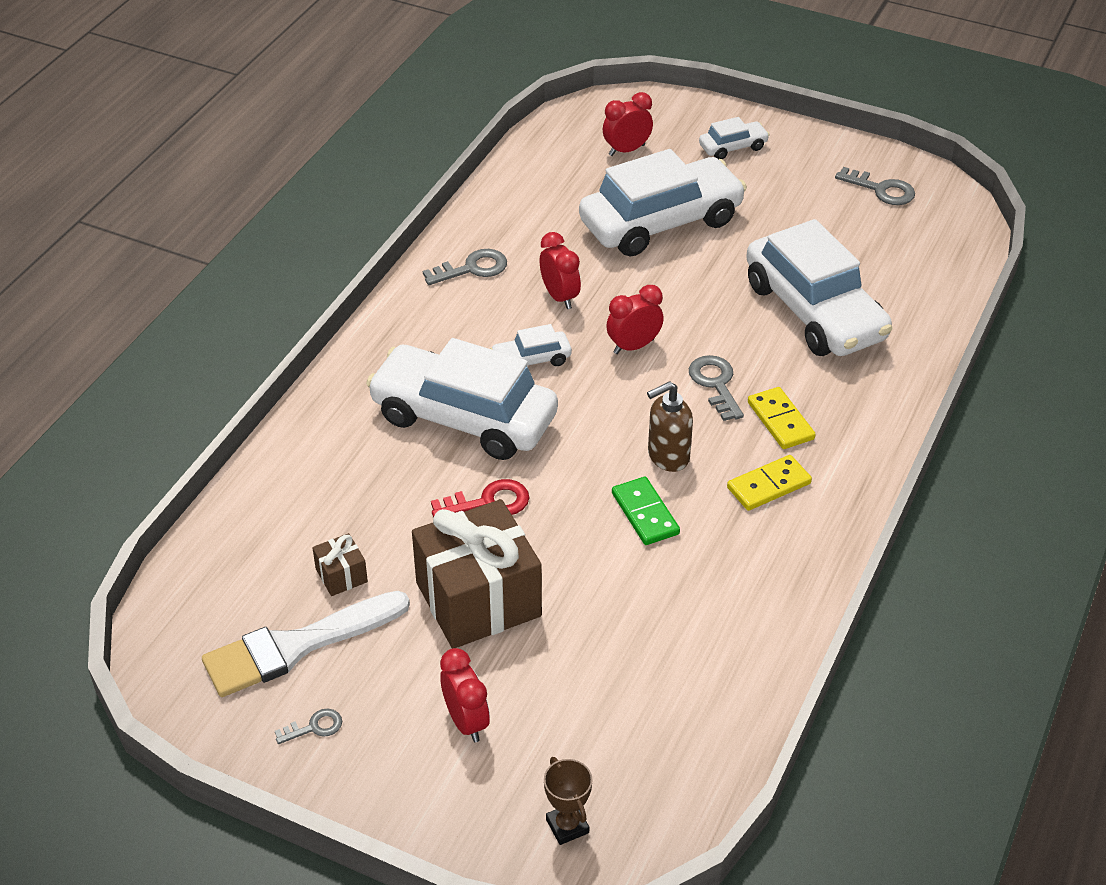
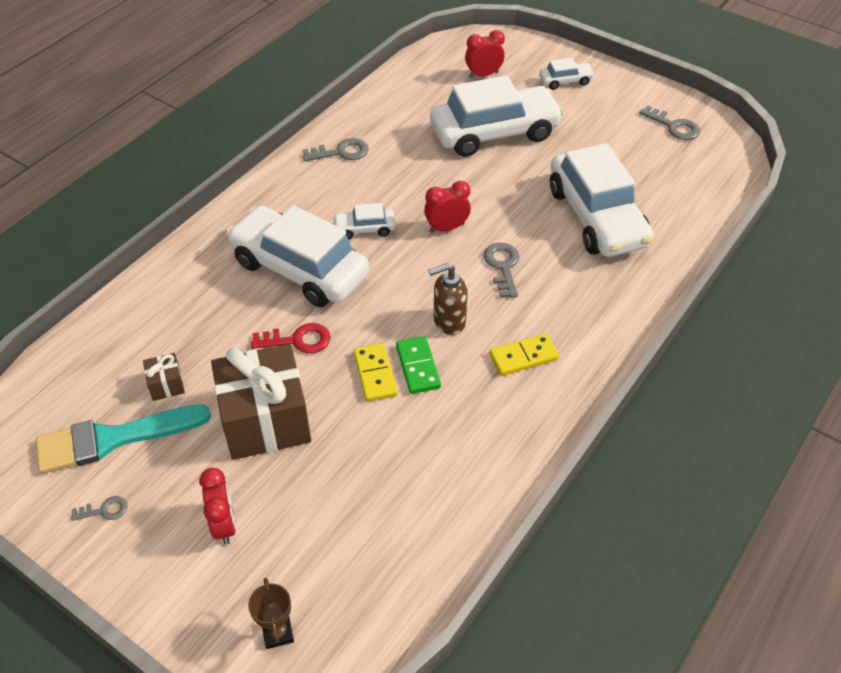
camera: 10 degrees right, 5 degrees up
white brush [202,591,410,697] -> turquoise brush [36,404,211,474]
red clock [540,232,581,309] -> none
yellow domino [748,387,816,449] -> yellow domino moved to [354,343,398,402]

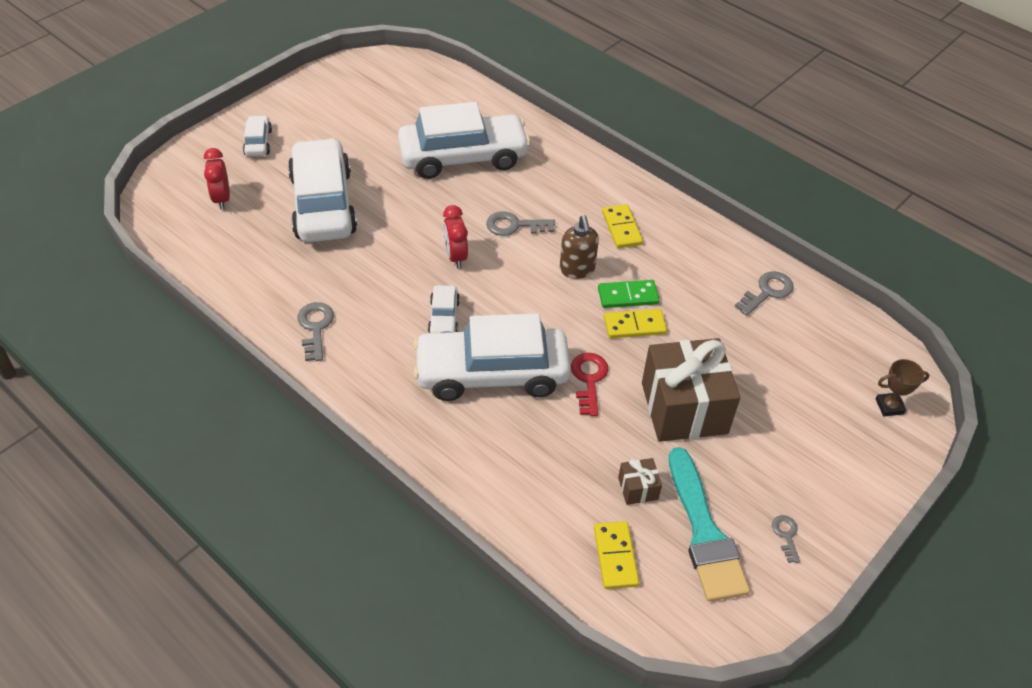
camera: 85 degrees left, 0 degrees up
red clock [199,468,236,545] -> none
white car [226,205,369,307] -> white car turned 45 degrees clockwise [413,313,571,401]
grey key [639,105,700,140] -> grey key moved to [735,271,794,316]
none -> yellow domino [594,521,639,589]

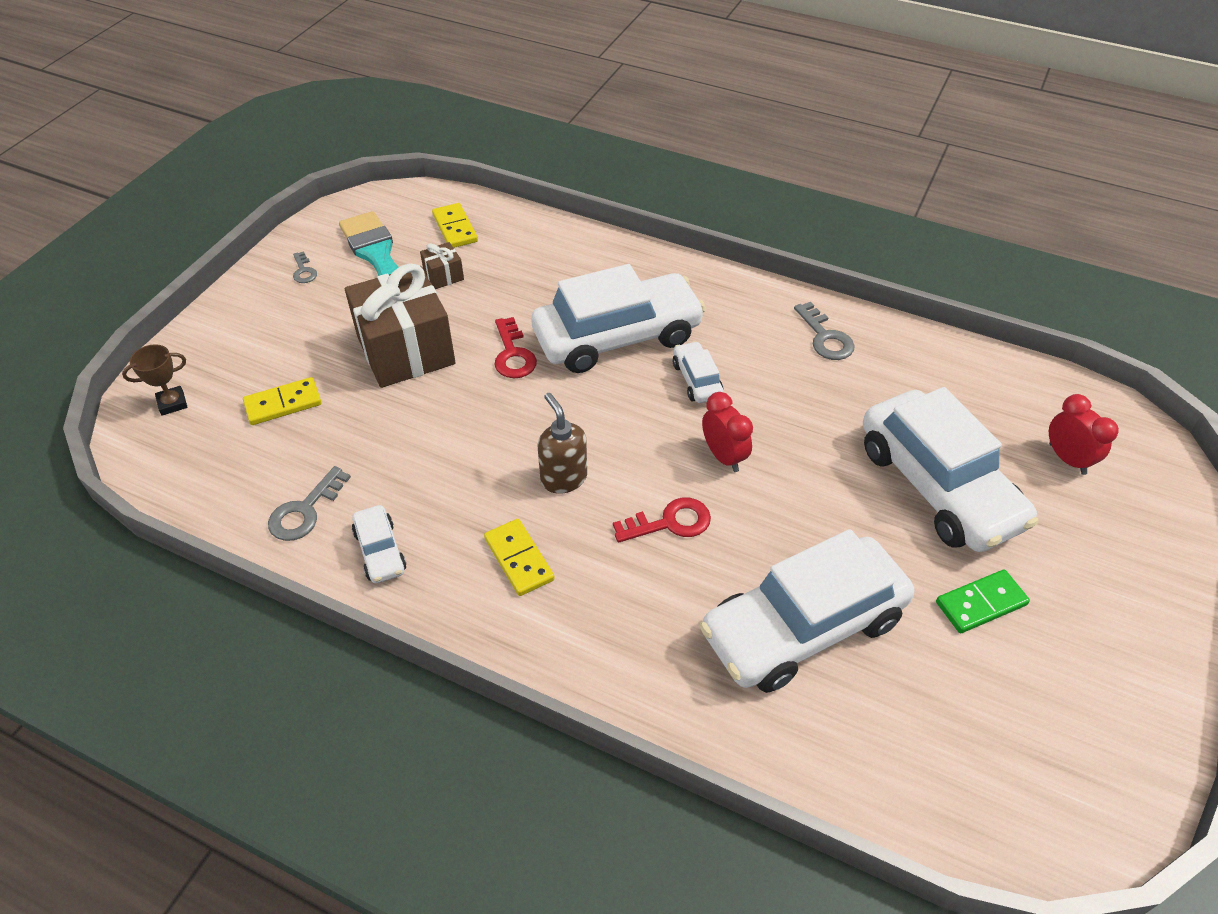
camera: 165 degrees right, 0 degrees up
white car [243,115,272,156] -> white car moved to [352,505,406,583]
grey key [486,211,555,236] -> red key [613,498,711,543]
green domino [598,280,659,308] -> green domino moved to [936,570,1030,633]
yellow domino [604,309,667,338] -> yellow domino moved to [243,377,322,425]

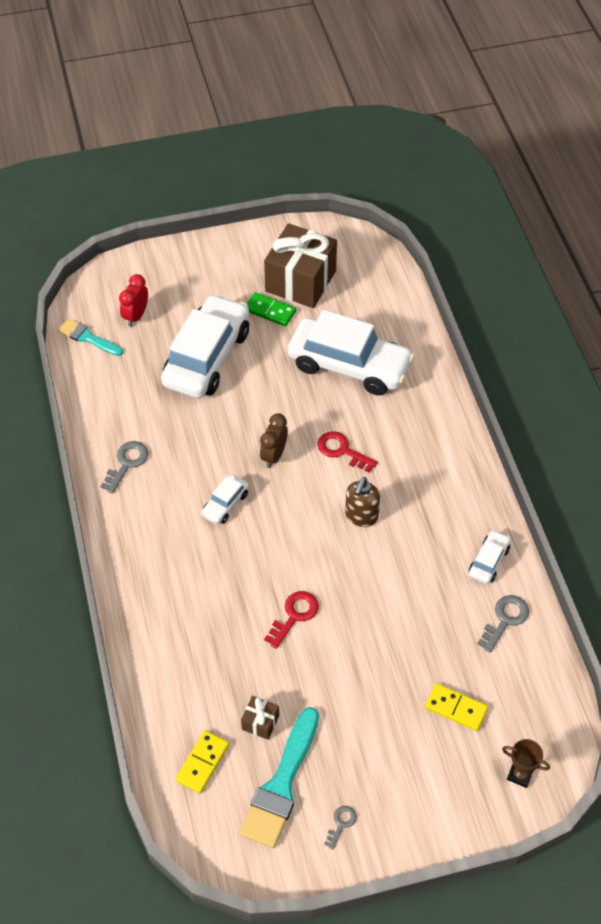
camera: 130 degrees left, 5 degrees up
grey key [268,466,351,541] -> grey key turned 45 degrees counterclockwise [477,595,529,653]
brown gift [345,263,456,388] -> brown gift moved to [264,223,337,308]
yellow domino [484,519,555,596] -> none
white car [531,264,706,373] -> none
red clock [702,392,753,472] -> brown clock [260,413,288,468]
none -> turquoise brush [58,319,123,356]

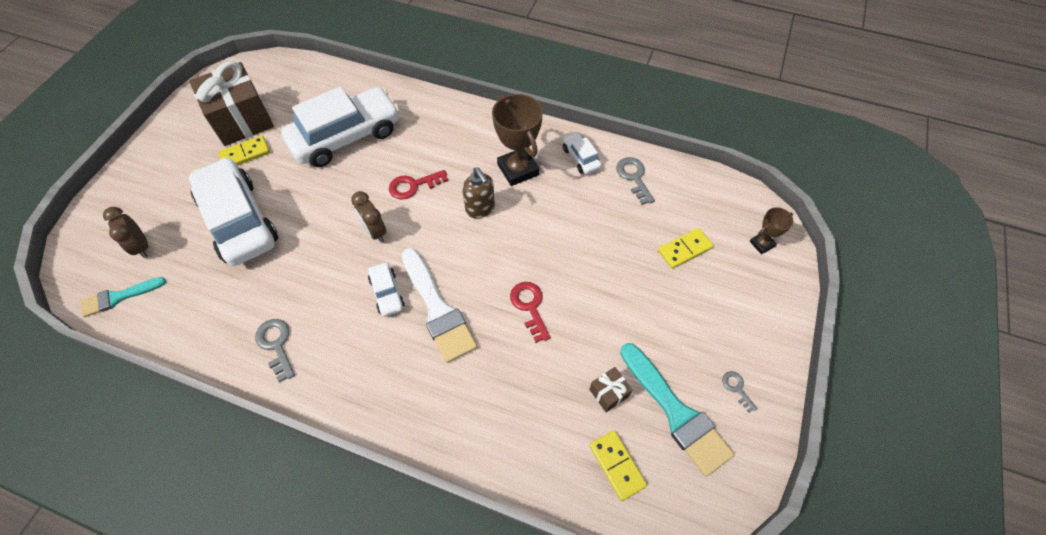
camera: 55 degrees left, 5 degrees up
red clock [119,274,148,327] -> brown clock [103,207,148,258]
green domino [247,292,296,326] -> yellow domino [218,135,270,165]
none -> white brush [402,248,477,363]
none -> brown trophy [492,94,543,186]

